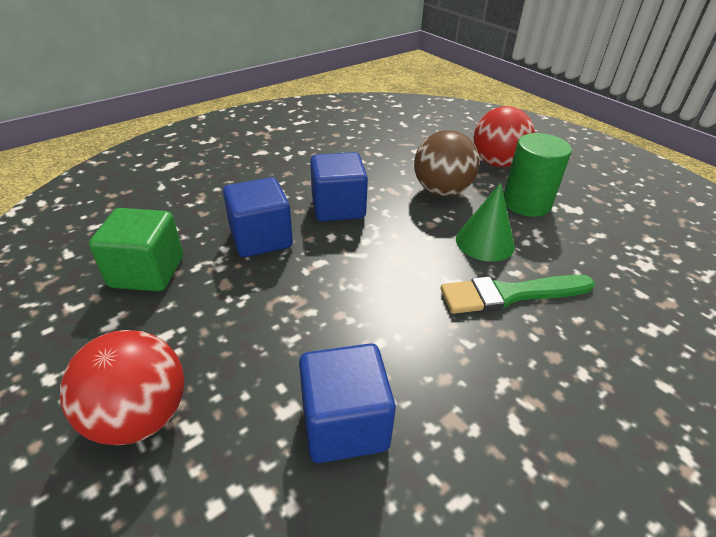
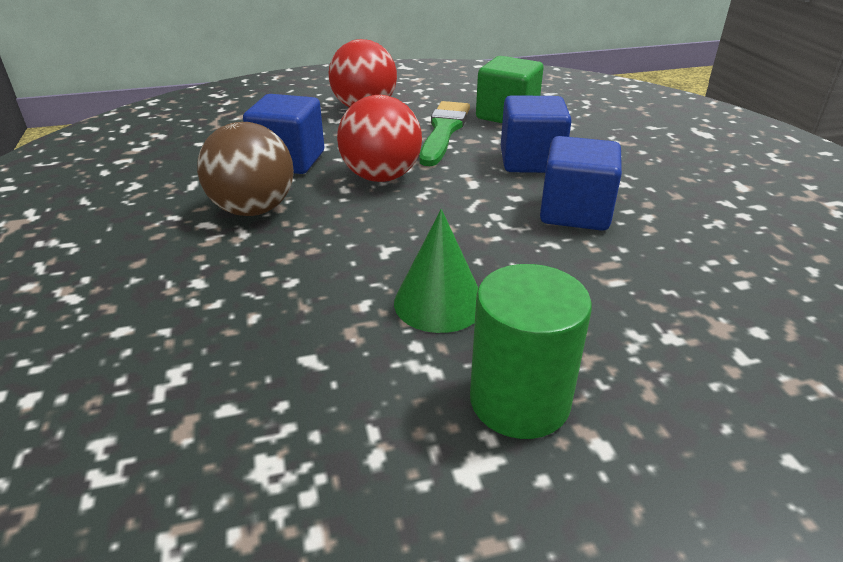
camera: 115 degrees right, 5 degrees down
brown ball [414,130,480,196] -> brown ball moved to [197,122,294,216]
green brush [441,275,595,314] -> green brush moved to [420,101,470,166]
red ball [473,106,535,167] -> red ball moved to [337,95,422,182]

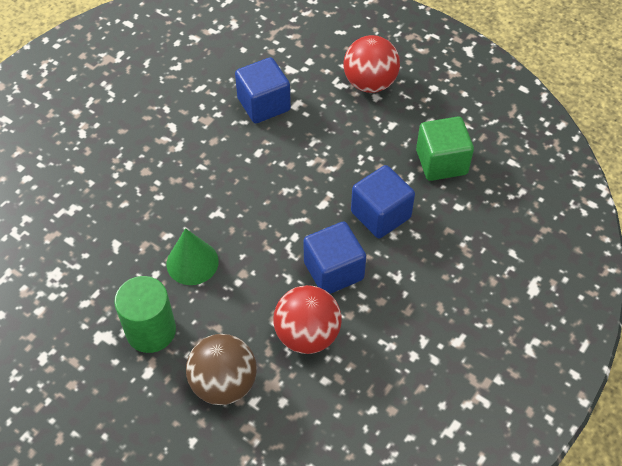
camera: 50 degrees right, 20 degrees up
brown ball [197,122,294,216] -> brown ball moved to [186,334,257,405]
red ball [337,95,422,182] -> red ball moved to [273,285,342,354]
green brush [420,101,470,166] -> none

